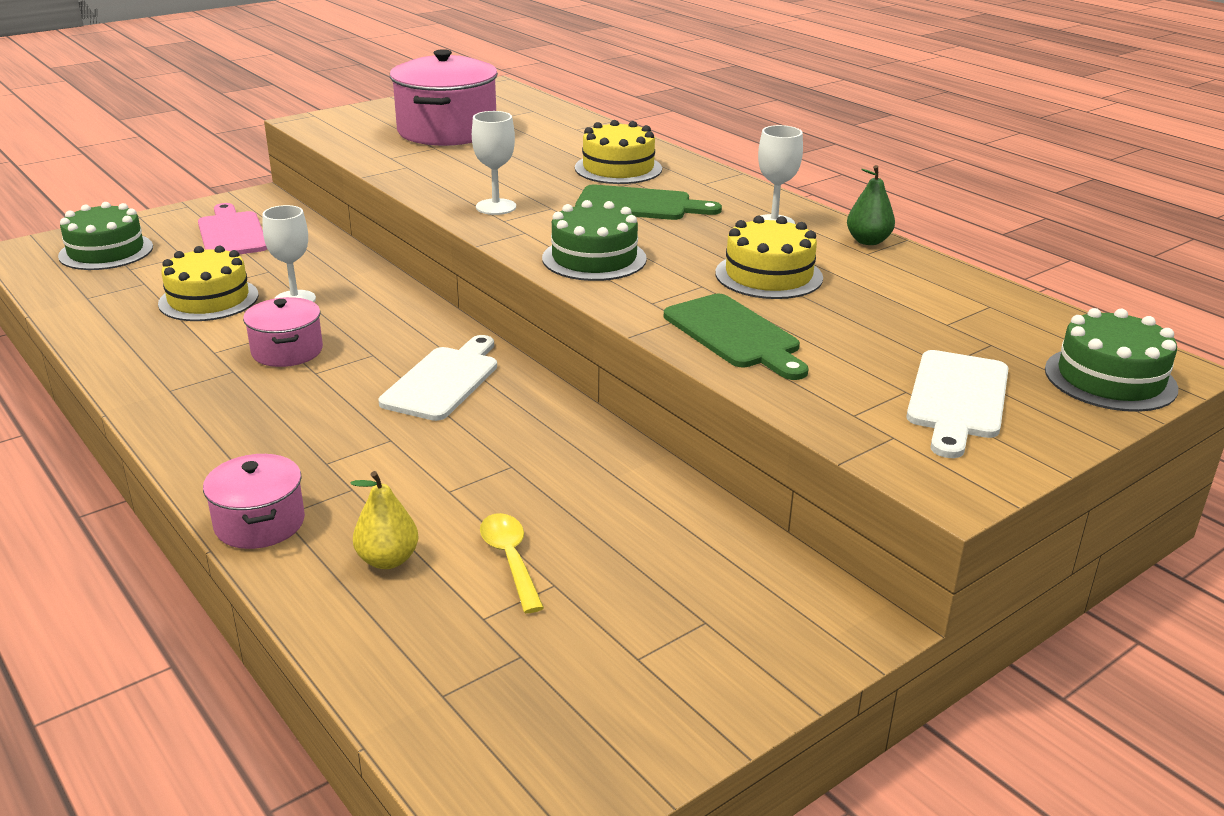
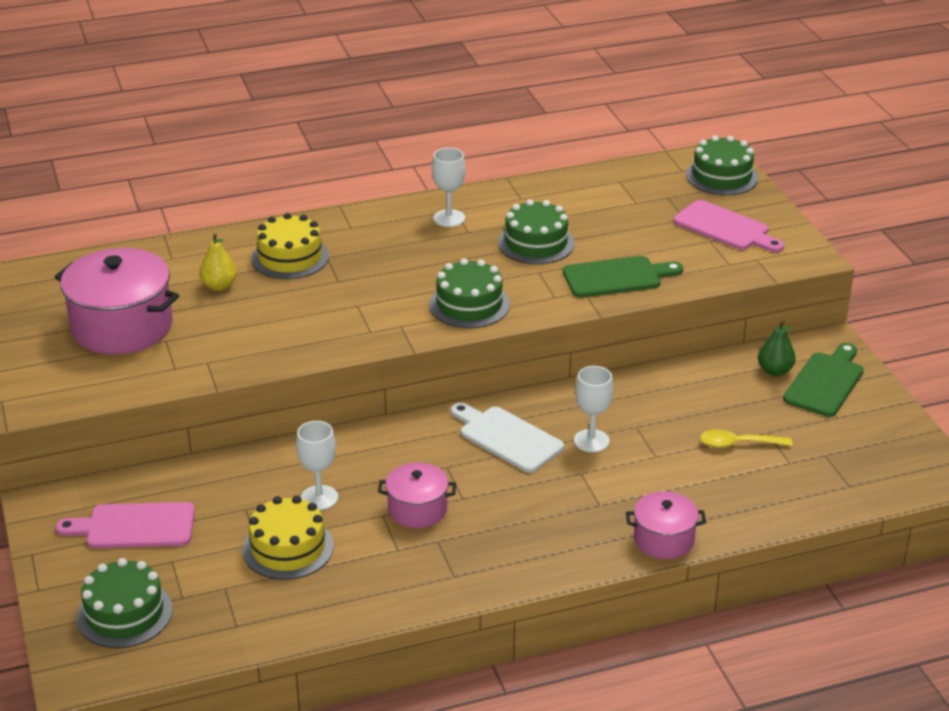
camera: 70 degrees left, 5 degrees up
yellow pear [351,471,418,569] -> yellow pear moved to [199,233,237,291]
white goblet [472,111,516,215] -> white goblet moved to [574,366,613,453]
green cutting board [575,185,722,220] -> green cutting board moved to [783,343,864,417]
yellow cake [715,216,823,299] -> green cake [498,199,575,264]
green pear [847,165,895,245] -> green pear moved to [758,320,796,376]
white cutting board [906,350,1009,458] -> pink cutting board [673,200,784,252]

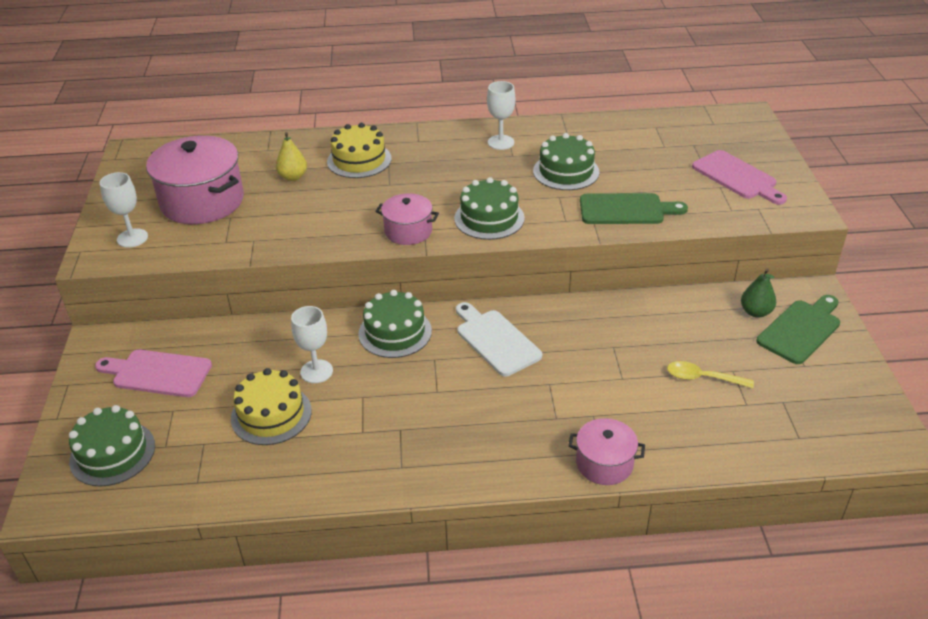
camera: 15 degrees right, 5 degrees up
pink pot [378,462,456,528] -> pink pot moved to [375,193,439,245]
white goblet [574,366,613,453] -> white goblet moved to [100,172,148,248]
green cake [686,136,759,195] -> green cake moved to [358,290,432,358]

